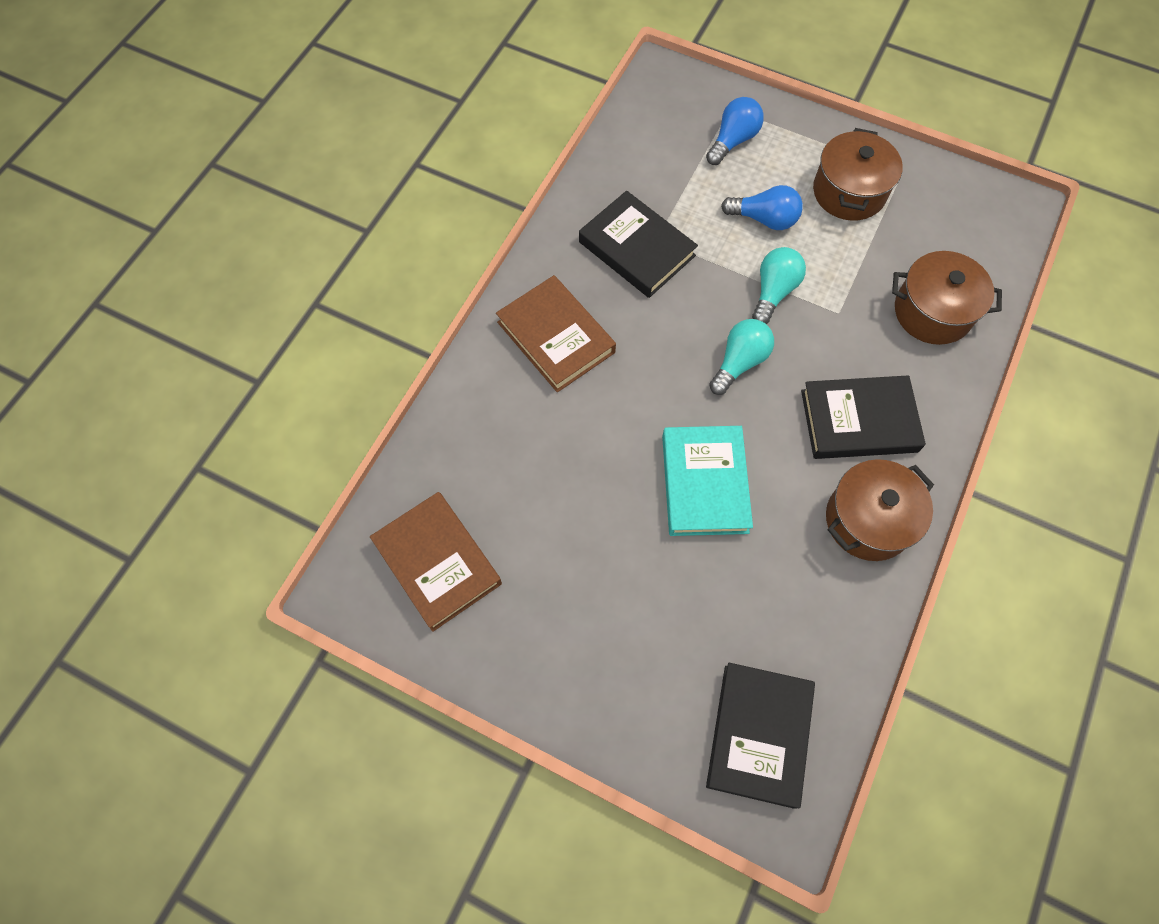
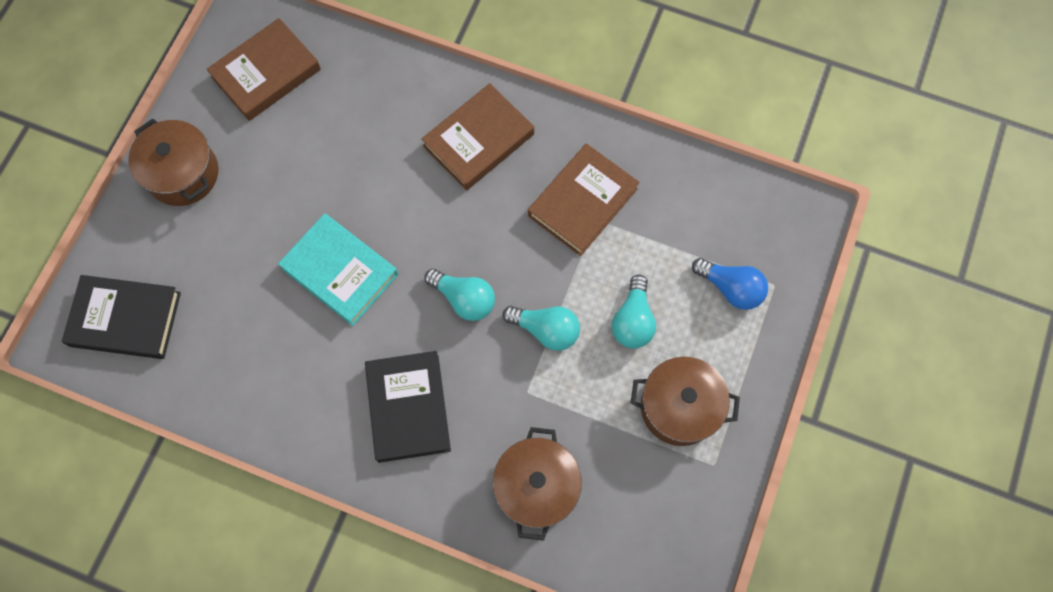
camera: 85 degrees right, 5 degrees up
black book [579,191,698,298] -> brown book [528,143,640,256]
turquoise book [662,426,753,536] -> turquoise book turned 45 degrees clockwise [278,213,398,326]
blue light bulb [721,185,803,230] -> turquoise light bulb [612,274,656,349]
brown pot [826,459,934,561] -> brown pot moved to [128,118,219,206]

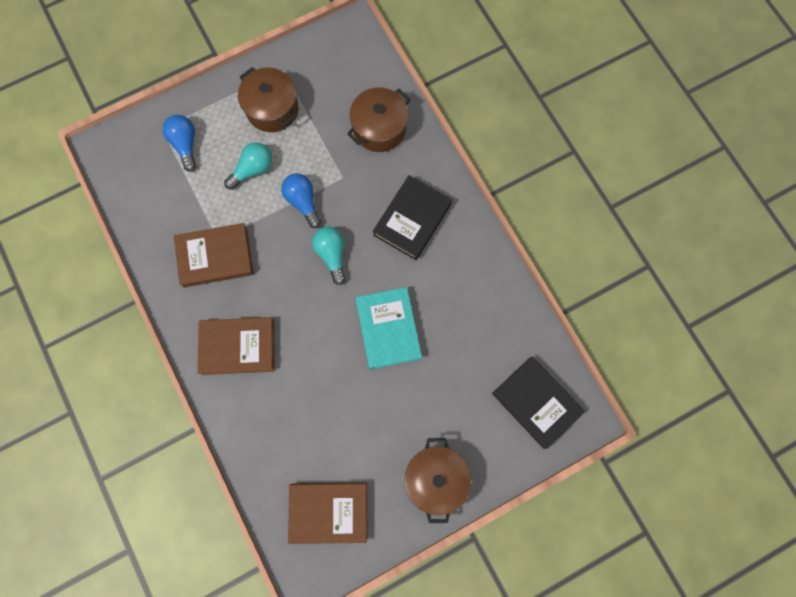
camera: 140 degrees left, 5 degrees up
turquoise light bulb [503,306,580,351] -> blue light bulb [281,173,321,228]

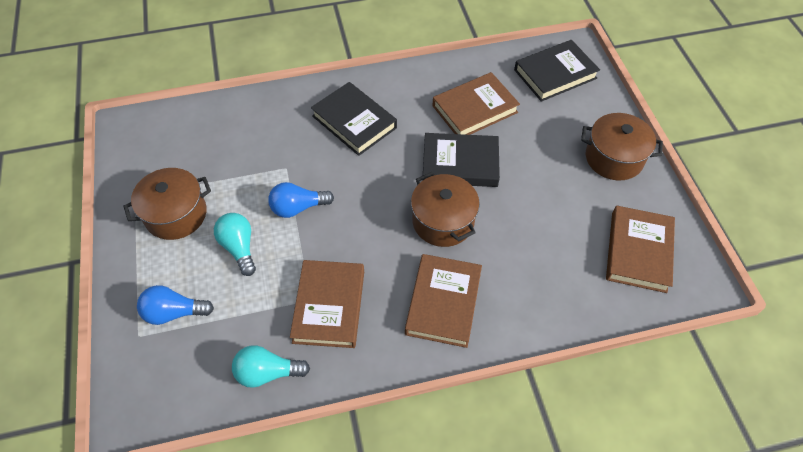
camera: 75 degrees left, 20 degrees down
turquoise light bulb [312,227,346,285] -> turquoise light bulb moved to [232,345,310,388]
brown pot [347,87,411,152] -> brown pot moved to [411,172,480,247]
turquoise book [356,287,422,369] -> black book [422,133,500,187]
none -> brown book [433,72,520,135]

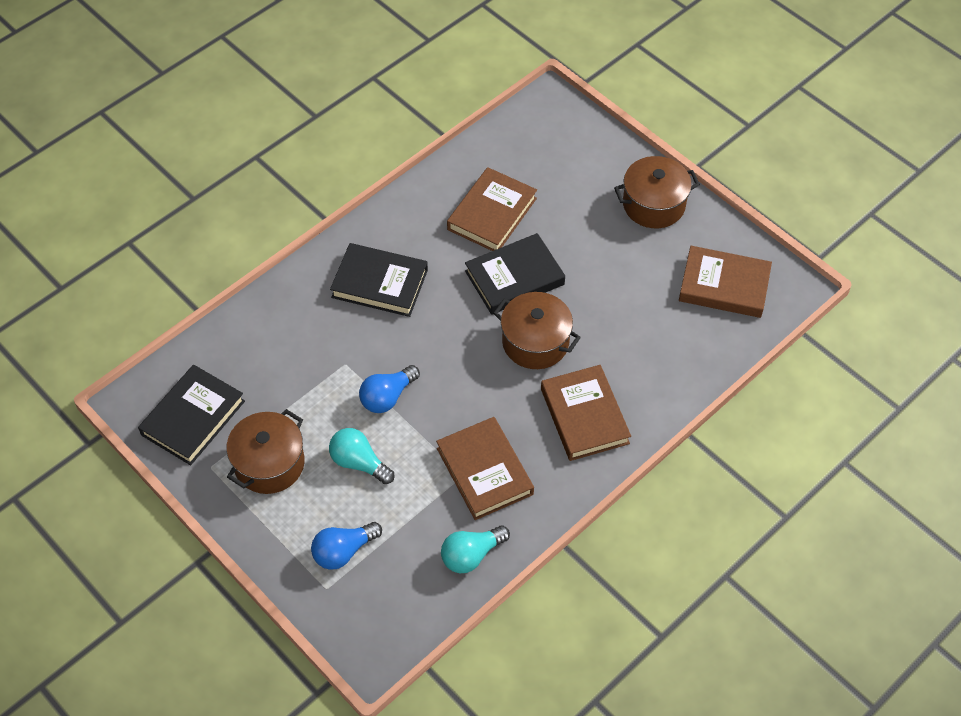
camera: 30 degrees left, 0 degrees up
black book [514,40,600,102] -> black book moved to [138,365,245,465]
brown book [606,206,675,293] -> brown book turned 60 degrees counterclockwise [679,246,772,318]

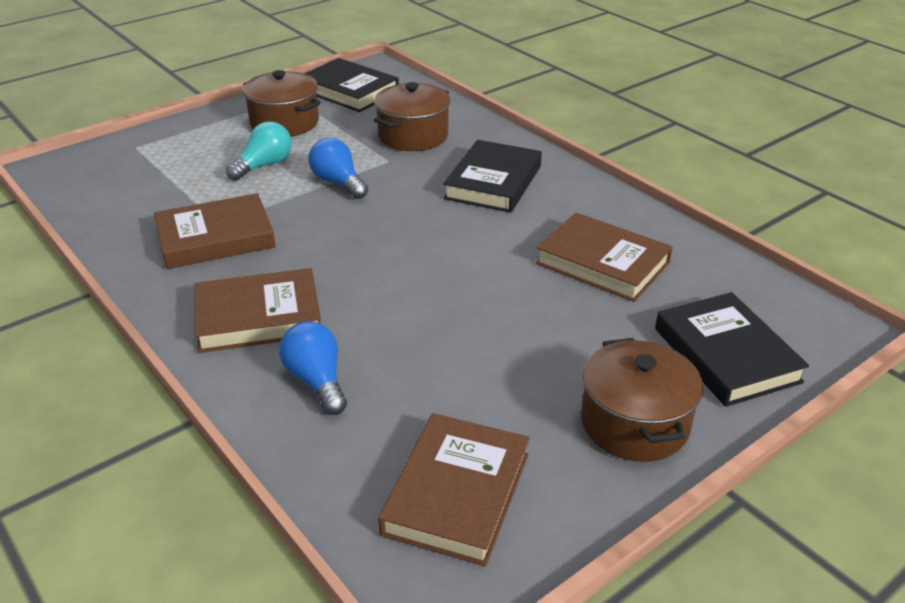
camera: 95 degrees right, 20 degrees down
blue light bulb [311,522,382,570] -> blue light bulb moved to [279,321,347,415]
turquoise light bulb [441,526,510,573] -> none
black book [465,233,565,315] -> black book moved to [655,292,809,407]
brown pot [493,292,581,369] -> brown pot moved to [374,82,451,151]

